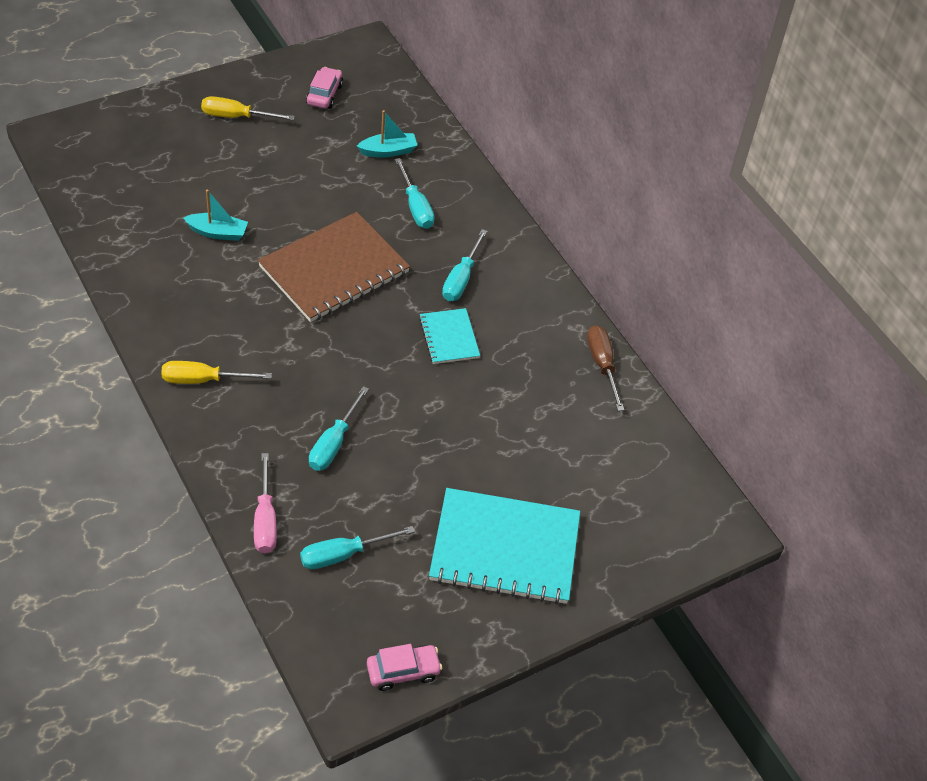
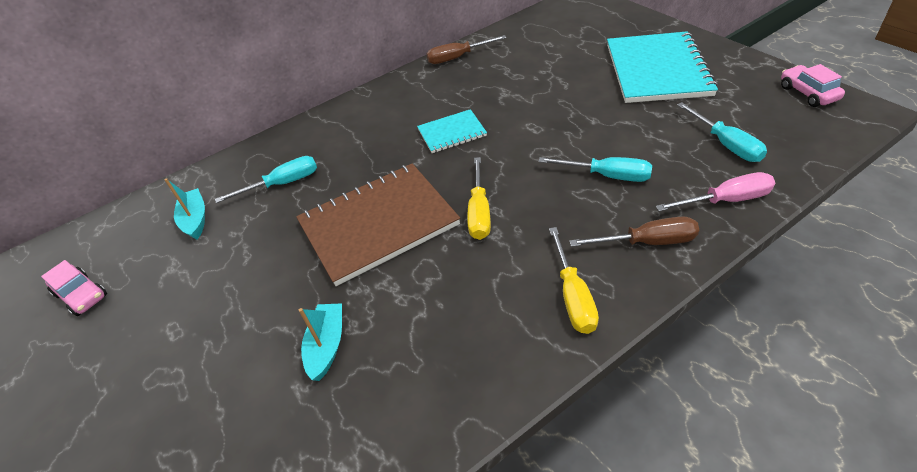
camera: 85 degrees left, 5 degrees down
yellow screwdriver [201,96,295,120] -> yellow screwdriver moved to [467,157,491,240]
brown notebook [258,212,410,322] -> brown notebook turned 75 degrees counterclockwise [296,163,460,286]
pink car [306,67,343,109] -> pink car turned 150 degrees counterclockwise [41,260,107,316]
turquoise screwdriver [442,229,487,301] -> none
none -> brown screwdriver [569,216,699,247]

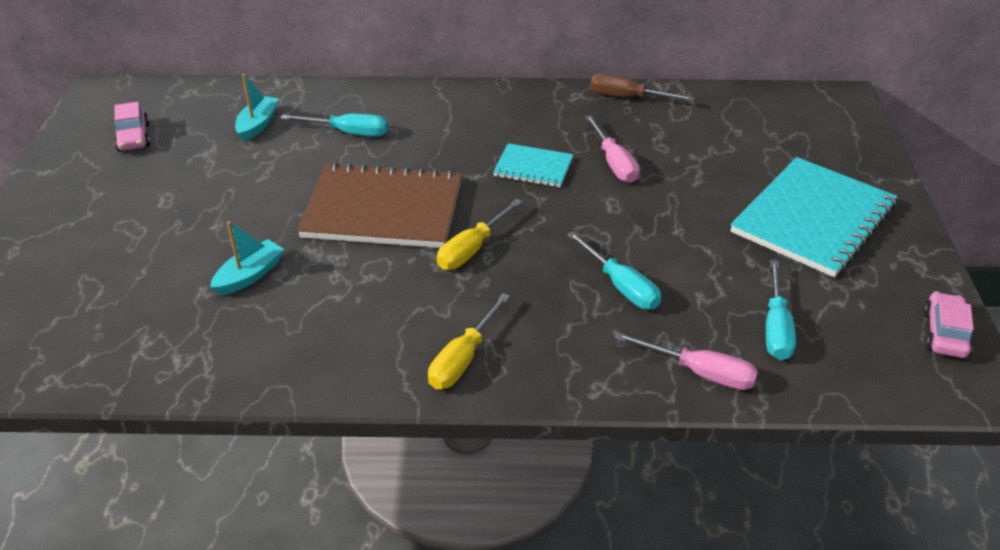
camera: 30 degrees right, 5 degrees down
brown screwdriver [569,216,699,247] -> none
none -> pink screwdriver [585,115,639,183]

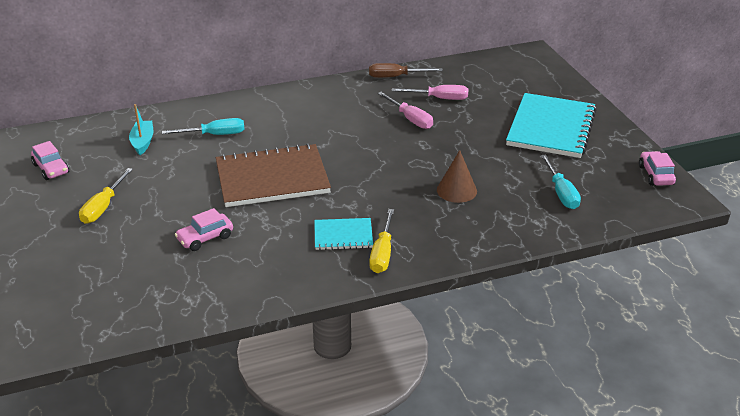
camera: 20 degrees left, 5 degrees down
turquoise boat [210,221,284,296] -> pink car [174,208,233,251]
yellow screwdriver [437,199,523,270] -> yellow screwdriver moved to [79,168,133,224]
turquoise notebook [493,143,573,187] -> turquoise notebook moved to [314,218,373,250]
turquoise screwdriver [567,231,661,309] -> brown cone [437,150,477,203]
pink screwdriver [614,332,758,390] -> pink screwdriver moved to [392,85,468,100]

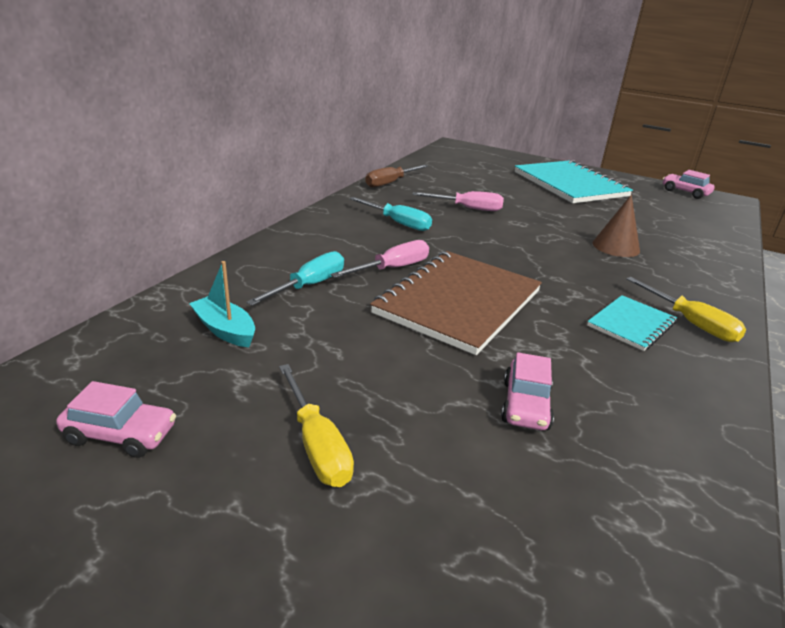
camera: 45 degrees left, 5 degrees down
pink screwdriver [392,85,468,100] -> pink screwdriver moved to [330,240,429,278]
turquoise screwdriver [541,154,581,209] -> turquoise screwdriver moved to [349,197,432,231]

